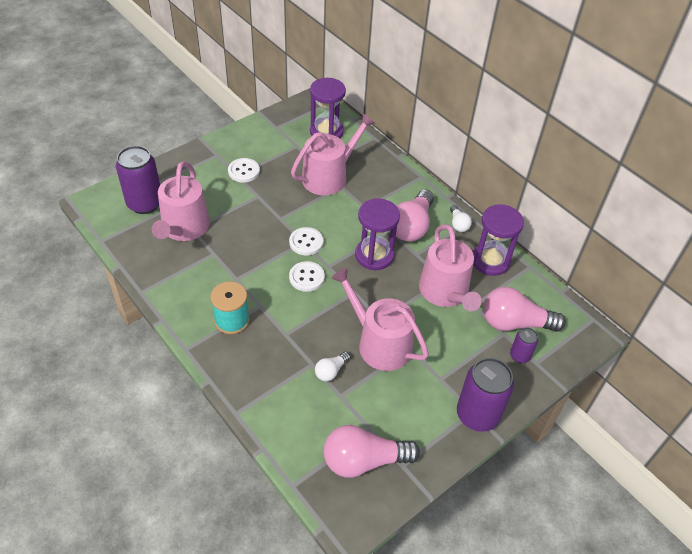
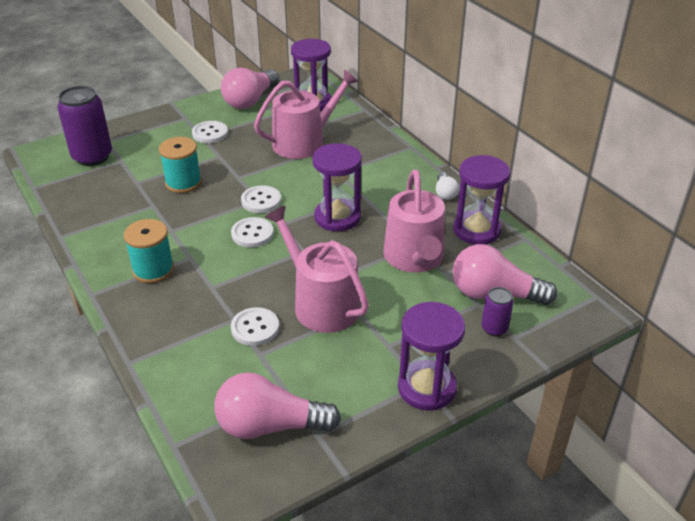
camera: 10 degrees right, 10 degrees down
pink watering can [152,161,210,241] -> none
white light bulb [315,352,350,381] -> white button [231,307,279,346]
pink light bulb [396,189,434,242] -> pink light bulb moved to [221,68,279,109]
purple can [457,358,514,432] -> purple hourglass [398,302,465,411]
none -> turquoise spool [159,137,202,193]

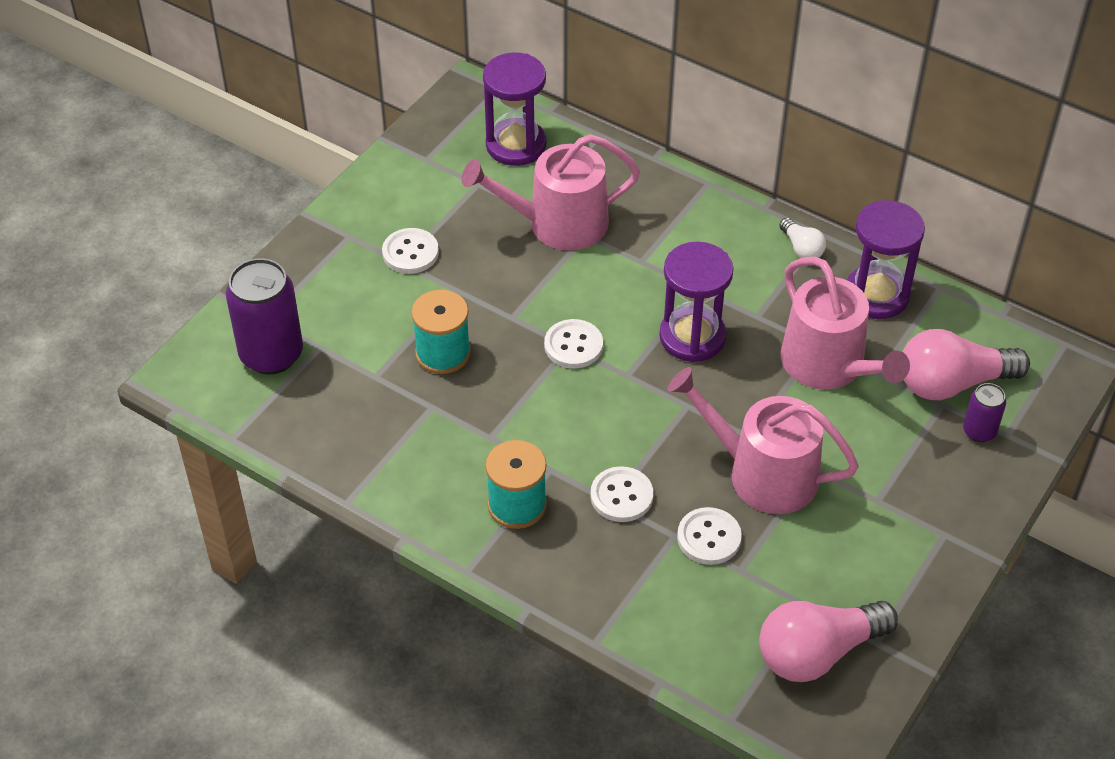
camera: 25 degrees left, 10 degrees up
pink light bulb [221,68,279,109] -> none
white button [231,217,273,247] -> white button moved to [590,466,653,522]
pink watering can [254,69,358,159] -> pink watering can turned 135 degrees counterclockwise [462,134,640,251]
purple hourglass [398,302,465,411] -> none

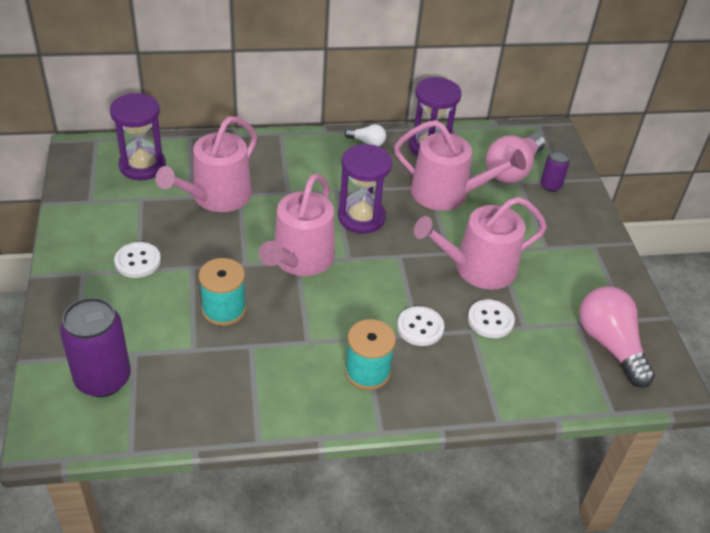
camera: 45 degrees left, 5 degrees down
white button [544,319,603,369] -> pink watering can [259,174,335,276]
pink light bulb [759,601,898,682] -> pink light bulb turned 135 degrees clockwise [579,286,655,388]

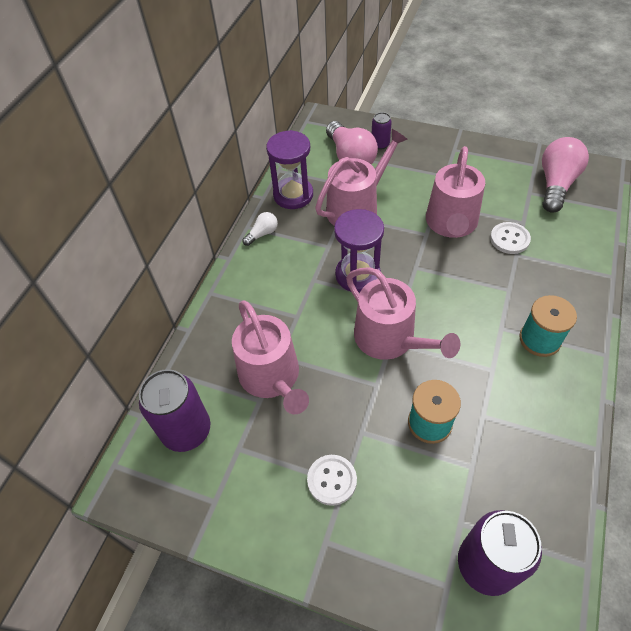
camera: 55 degrees left, 10 degrees up
purple hourglass [110,93,166,180] -> purple can [139,369,210,452]
white button [397,306,444,346] -> none
pink light bulb [579,286,655,388] -> pink light bulb turned 105 degrees clockwise [542,137,589,213]

